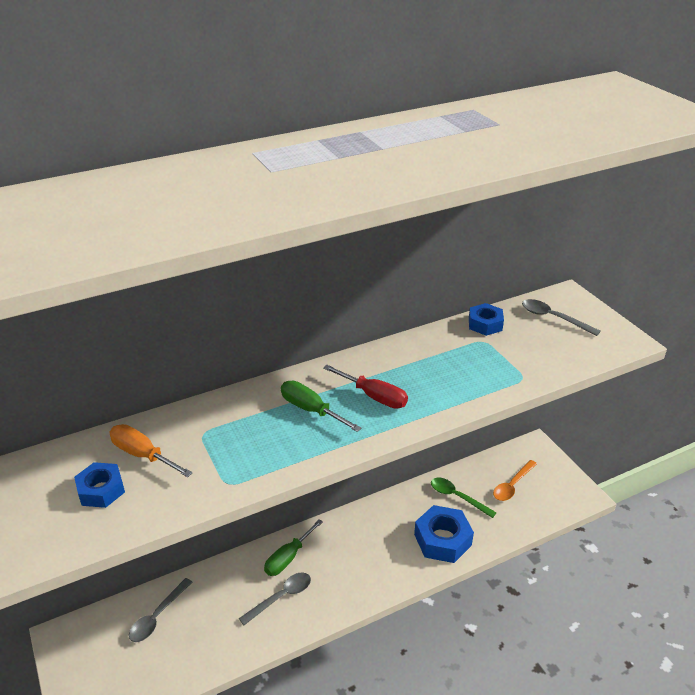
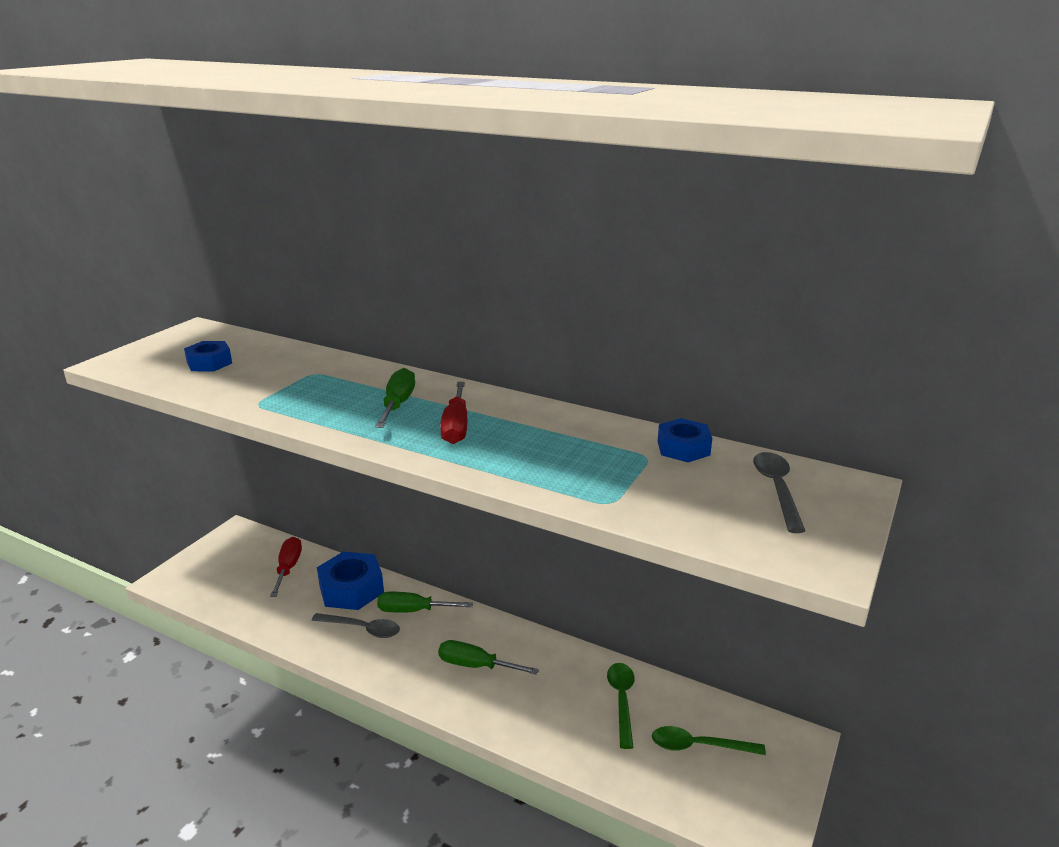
camera: 55 degrees right, 10 degrees down
orange screwdriver [109,424,193,477] -> none
grey spoon [129,578,192,642] -> red screwdriver [270,537,302,597]
blue nut [414,505,474,563] -> blue nut moved to [317,552,384,610]
orange spoon [493,460,537,501] -> green spoon [652,726,766,755]
none -> green screwdriver [438,640,539,675]

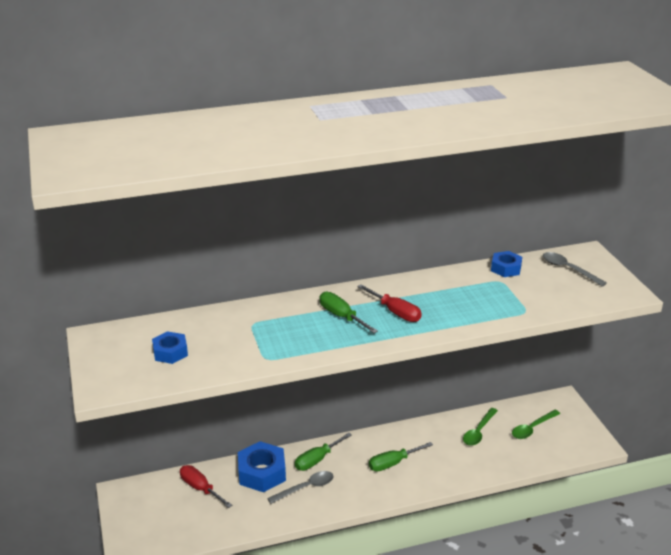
camera: 45 degrees left, 5 degrees up
green spoon [607,663,635,749] -> green spoon turned 105 degrees counterclockwise [463,408,498,446]

